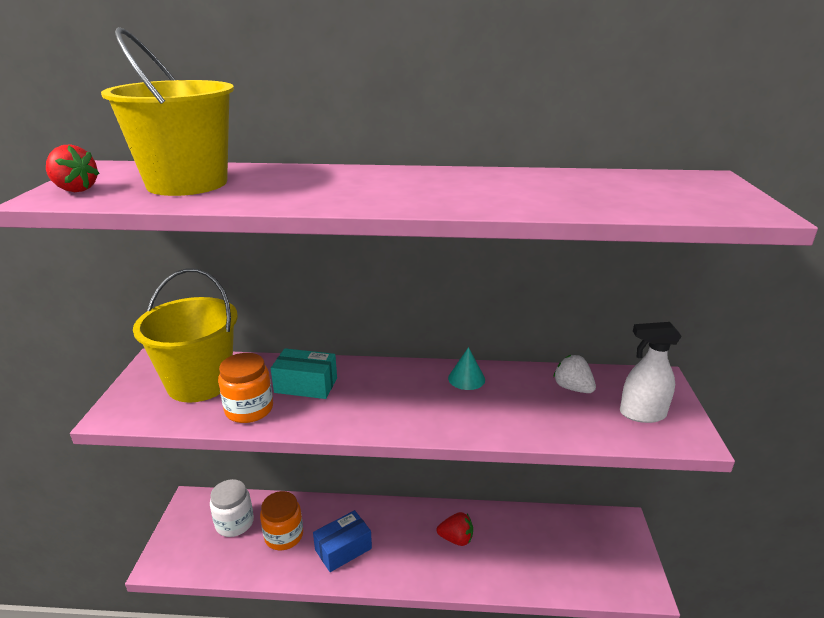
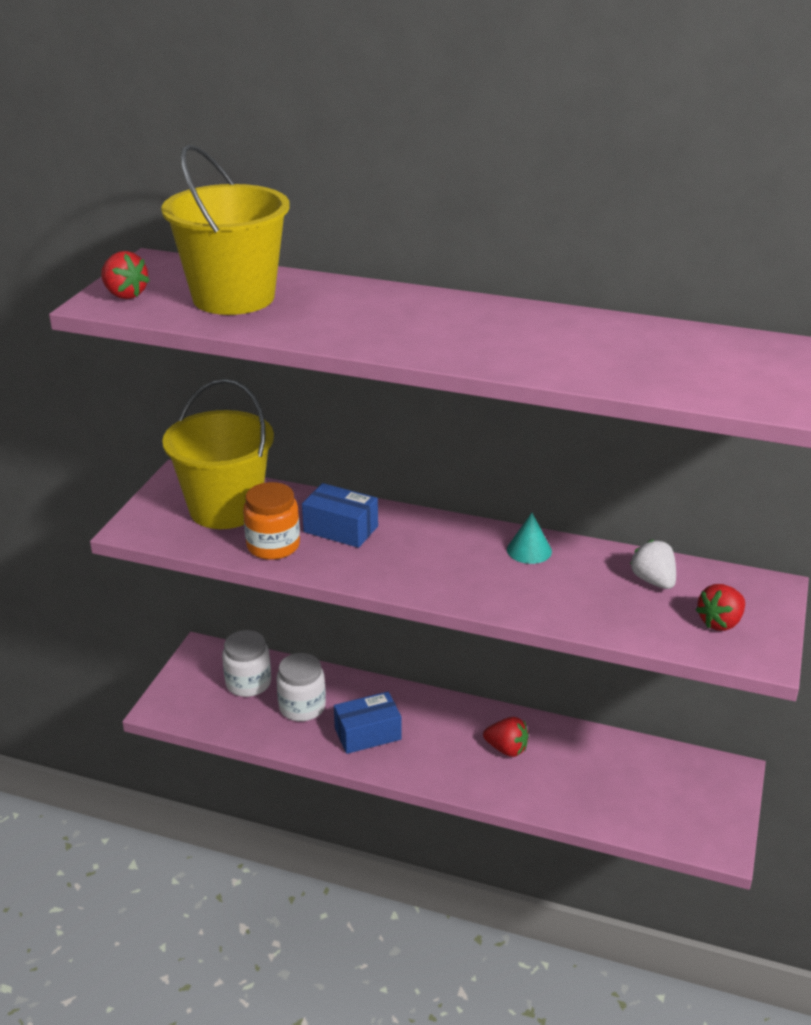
camera: 15 degrees right, 5 degrees up
orange jar [260,491,303,550] -> white jar [276,653,326,721]
turquoise box [270,348,337,399] -> blue box [302,483,378,548]
white spray bottle [620,322,682,423] -> red strawberry [696,584,745,631]

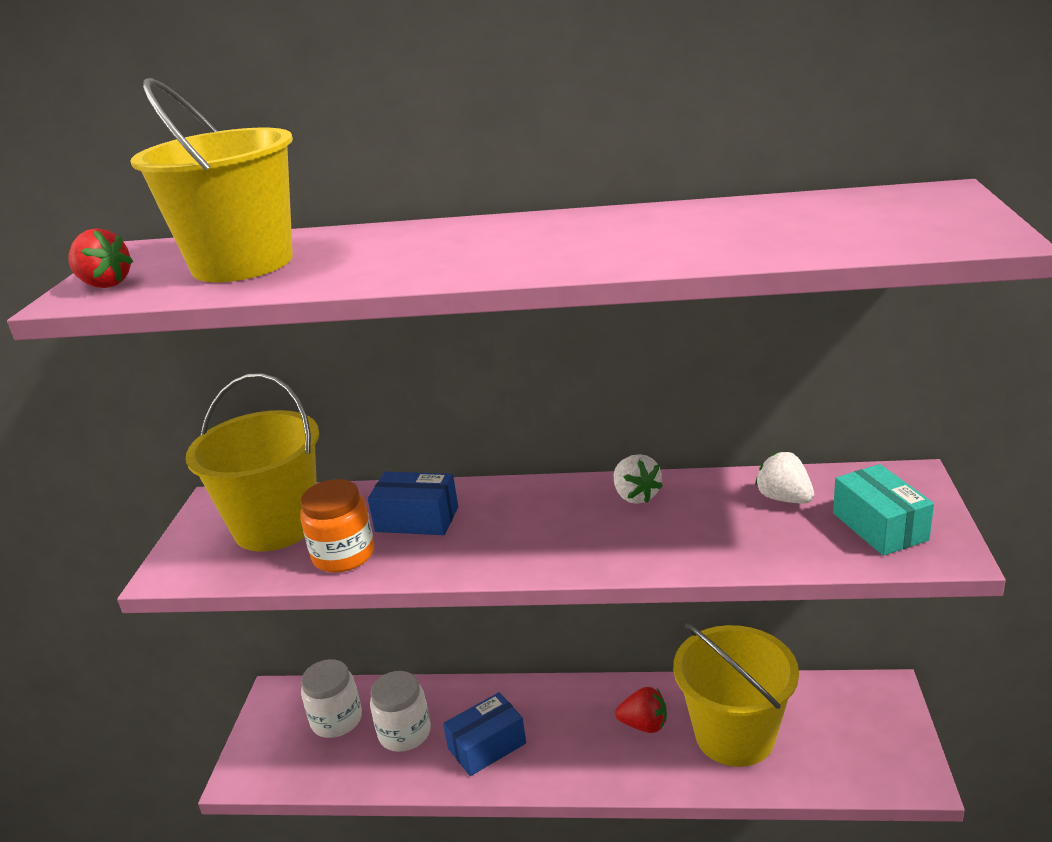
camera: 10 degrees left, 5 degrees down
turquoise cone [507,513,552,564] -> white strawberry [614,454,663,504]
red strawberry [696,584,745,631] -> turquoise box [833,464,934,556]
none -> yellow bucket [673,623,799,767]

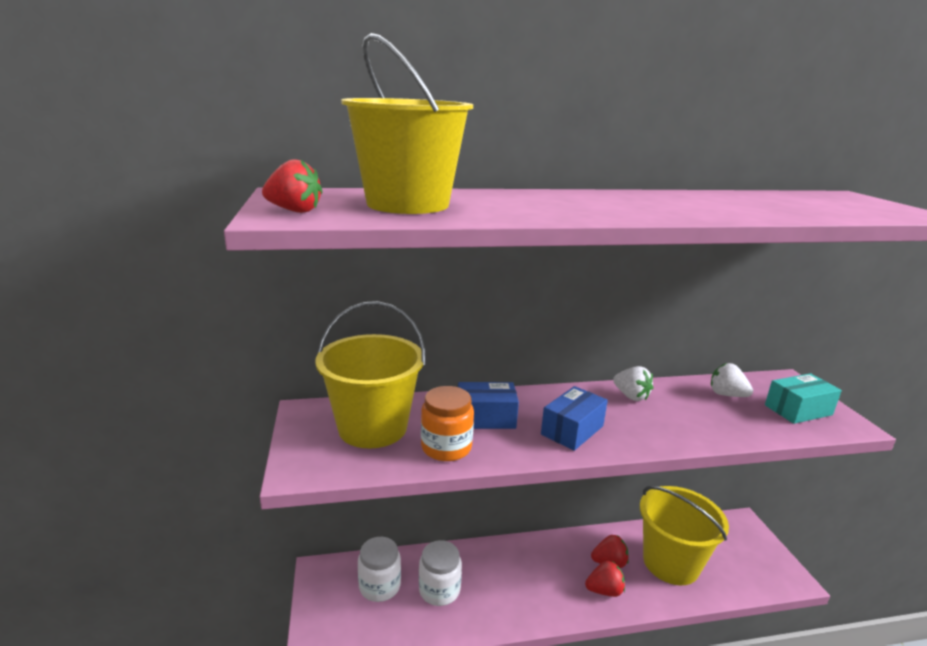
camera: 20 degrees left, 5 degrees down
blue box [443,692,526,776] -> blue box moved to [541,386,608,451]
turquoise box [833,464,934,556] -> turquoise box turned 75 degrees counterclockwise [765,373,842,424]
none -> red strawberry [585,561,625,597]

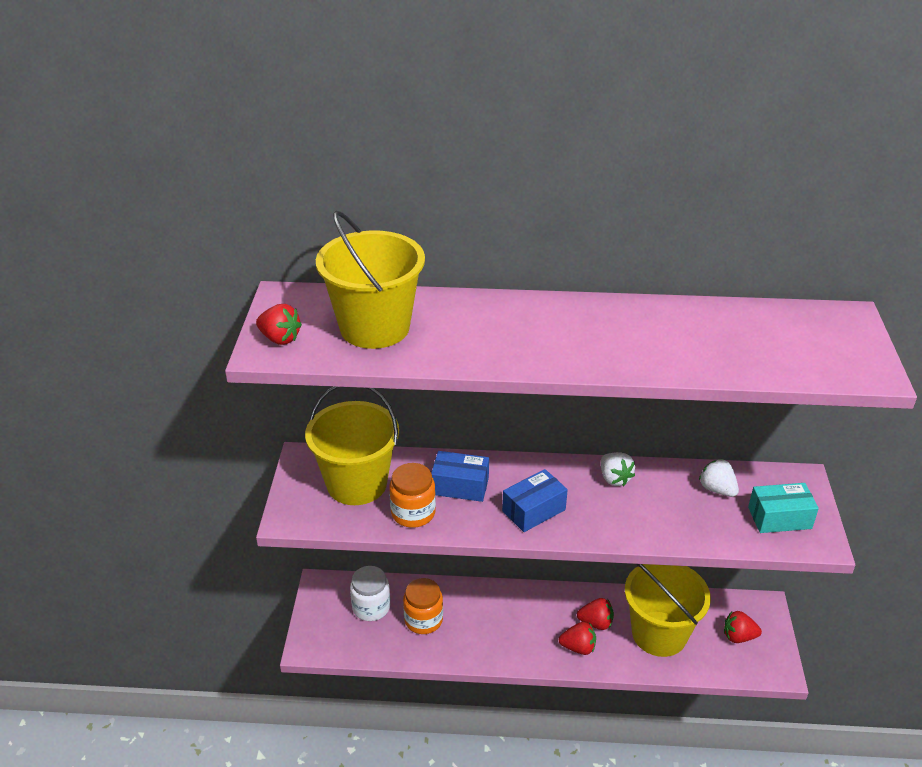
camera: 15 degrees right, 15 degrees up
white jar [419,540,462,606] -> orange jar [403,578,443,634]
none -> red strawberry [724,611,762,643]

